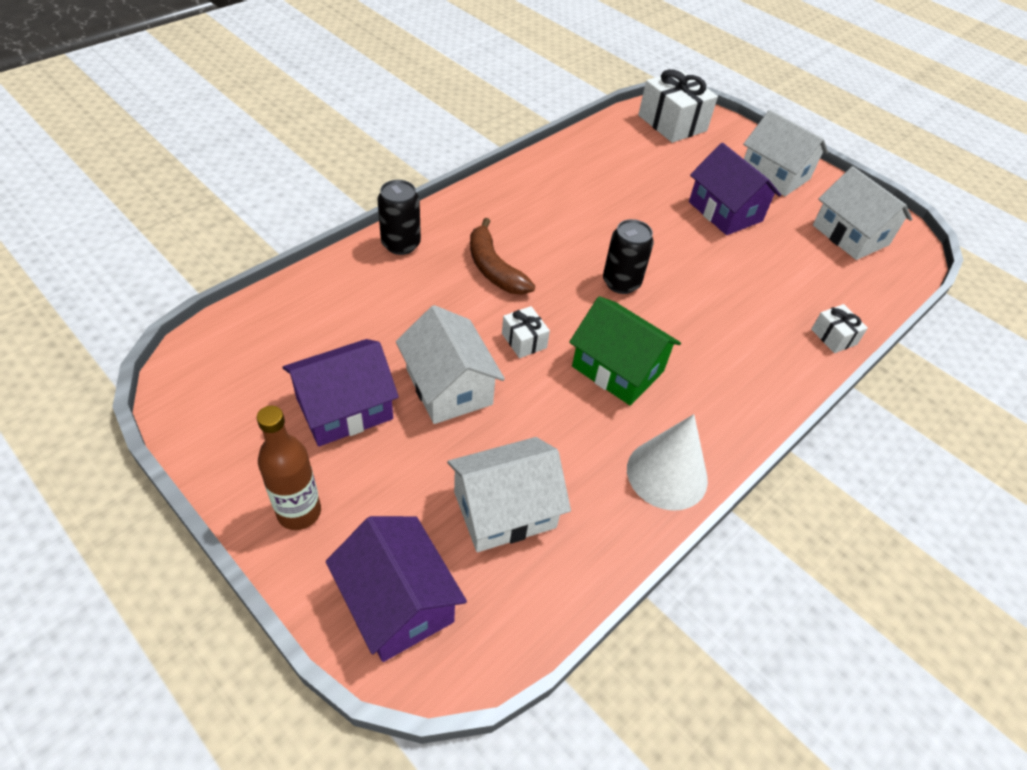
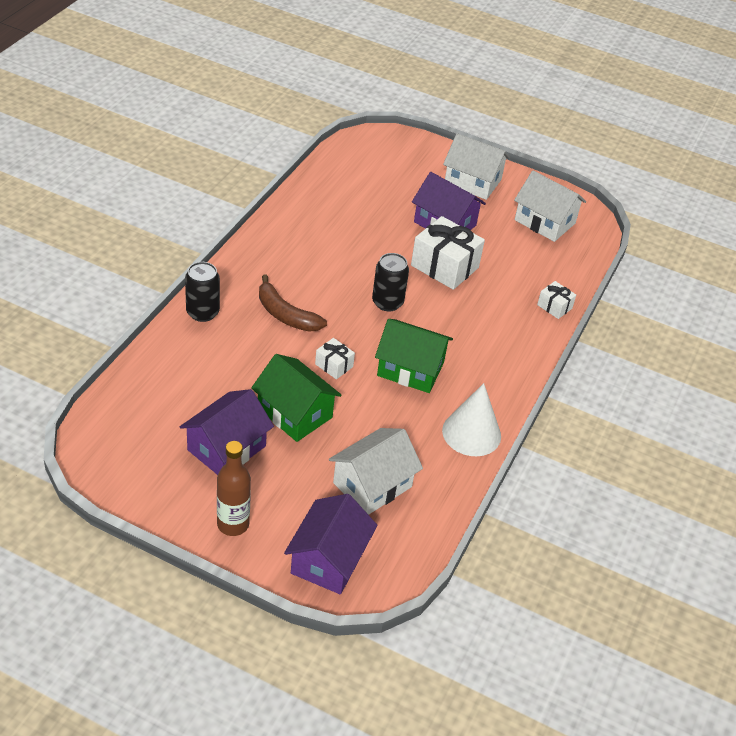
camera: 20 degrees left, 5 degrees down
purple house [326,516,467,662] -> purple house turned 75 degrees clockwise [284,494,378,594]
white house [396,305,505,424] -> green house [251,354,342,442]
white gift [638,69,718,143] -> white gift moved to [411,216,485,290]

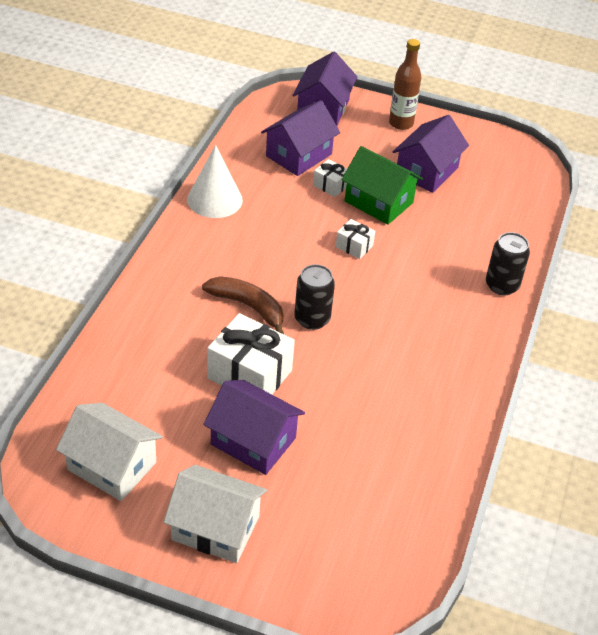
camera: 175 degrees right, 0 degrees up
brown banana [259,275,327,332] -> brown banana moved to [202,276,284,334]
white house [329,428,423,515] -> purple house [261,100,340,176]
green house [375,319,453,393] -> none
white gift [537,281,576,319] -> white gift moved to [313,159,347,197]

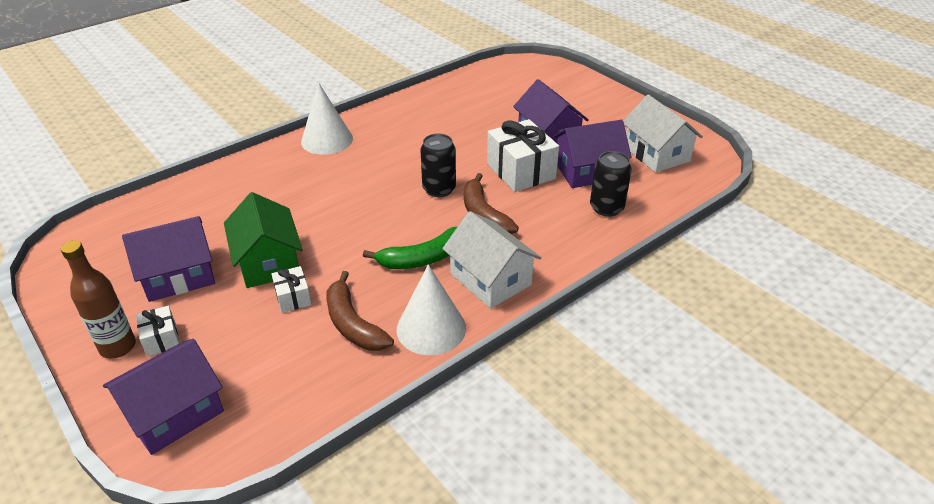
camera: 145 degrees left, 5 degrees down
white house [163,465,267,563] -> white house moved to [442,211,541,309]
purple house [261,100,340,176] -> purple house moved to [553,120,632,188]
white gift [336,219,375,259] -> white gift moved to [136,306,179,357]
black can [486,232,530,295] -> black can moved to [590,151,632,217]
none -> white cone [301,83,353,155]
none -> brown banana [326,271,394,351]
none -> green banana [363,227,457,269]

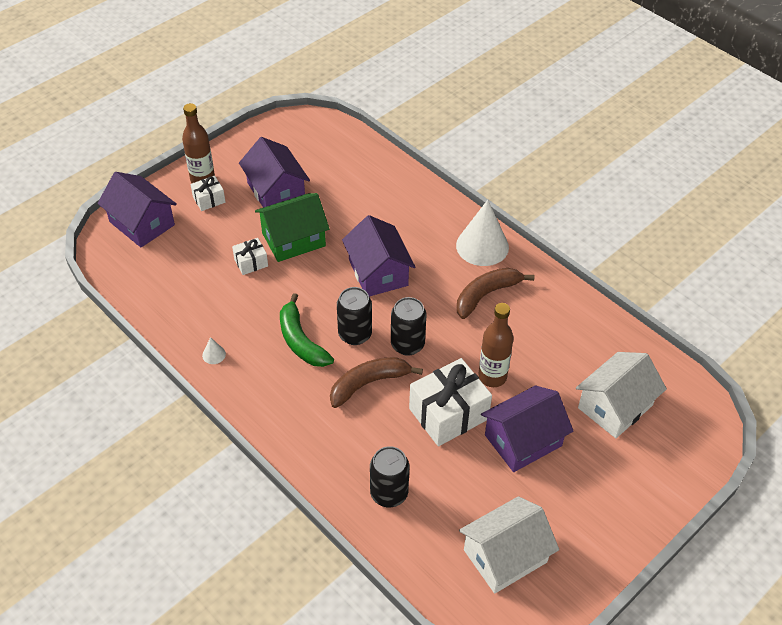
camera: 85 degrees right, 10 degrees up
brown banana [326,271,394,351] -> brown banana moved to [457,268,535,319]
white cone [396,264,466,355] -> white cone [202,337,226,364], size x0.41
white house [442,211,541,309] -> white house moved to [576,352,667,438]
purple house [553,120,632,188] -> purple house moved to [342,215,415,297]
none -> black can [337,287,372,345]
none -> brown bottle [478,303,513,387]

